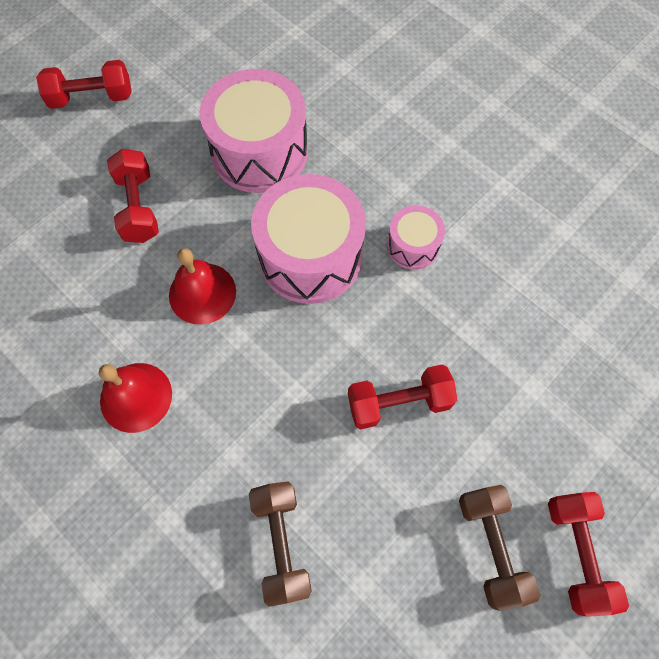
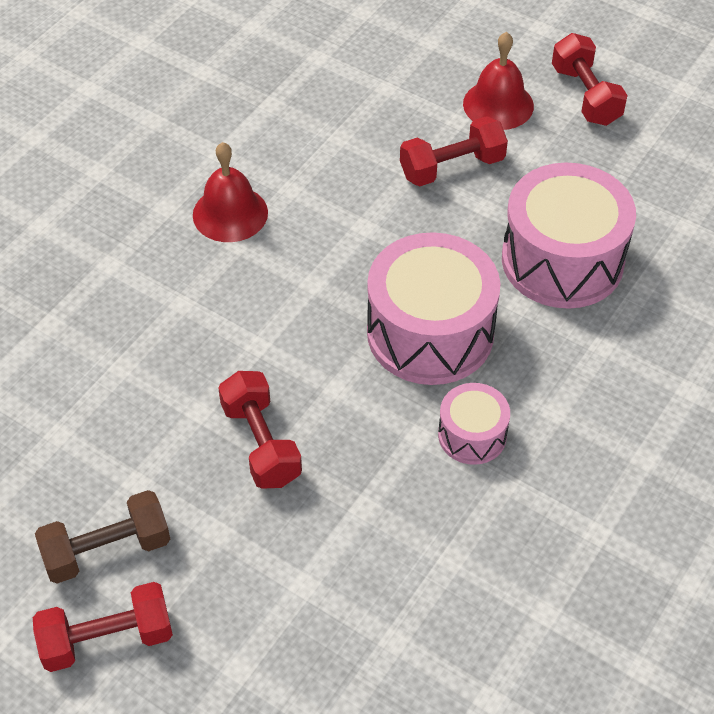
camera: 80 degrees right, 15 degrees down
red bell [169,248,236,325] -> red bell moved to [463,32,534,130]
brown dumbbell [249,481,312,607] -> none

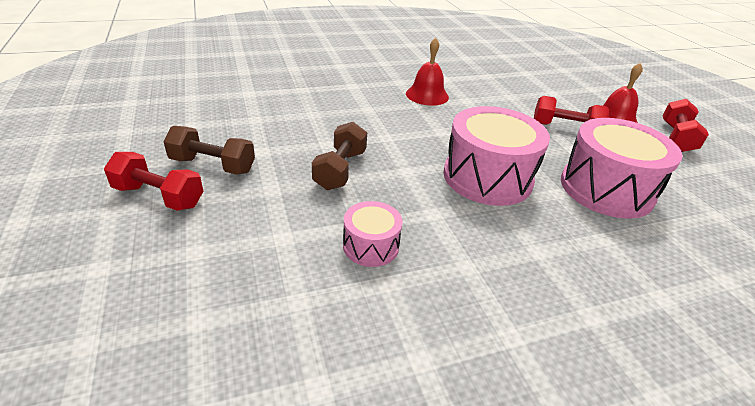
camera: 35 degrees right, 15 degrees down
red dumbbell [218,371,302,489] -> brown dumbbell [312,122,367,190]
pink drum [438,383,510,465] -> pink drum moved to [343,201,403,267]

